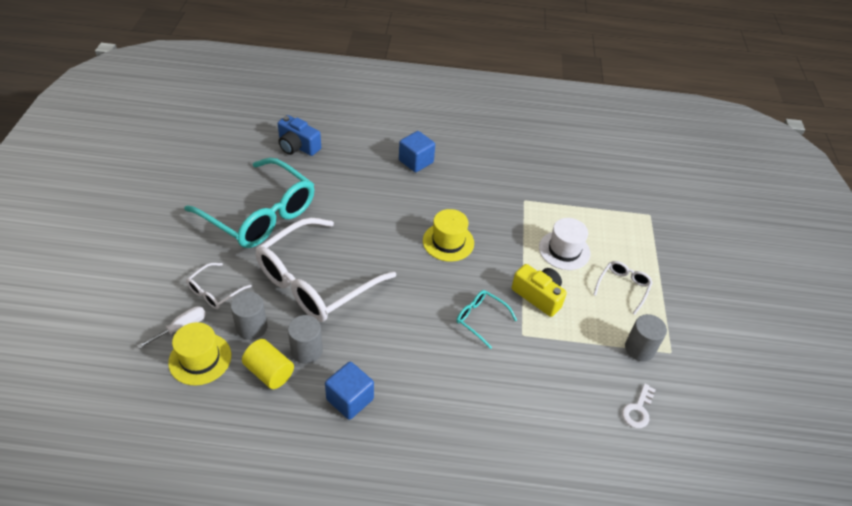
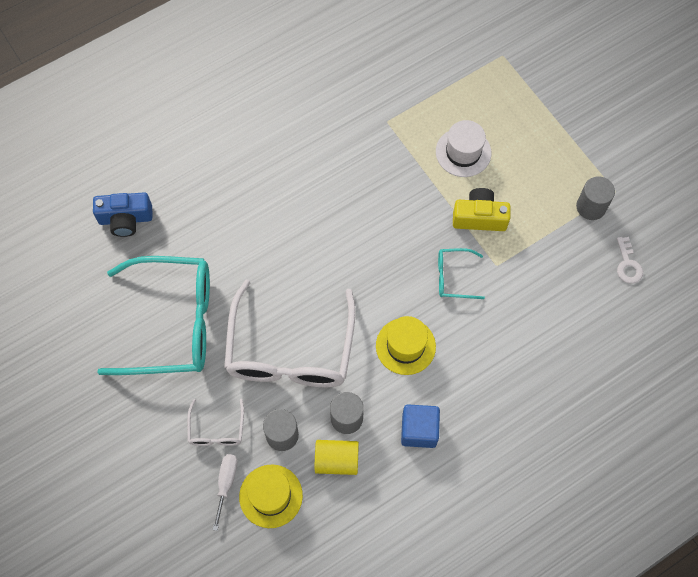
camera: 35 degrees left, 20 degrees up
blue cube [399,131,435,172] -> none
yellow hat [423,209,474,262] -> yellow hat moved to [376,316,436,375]
white glasses [593,261,653,315] -> none

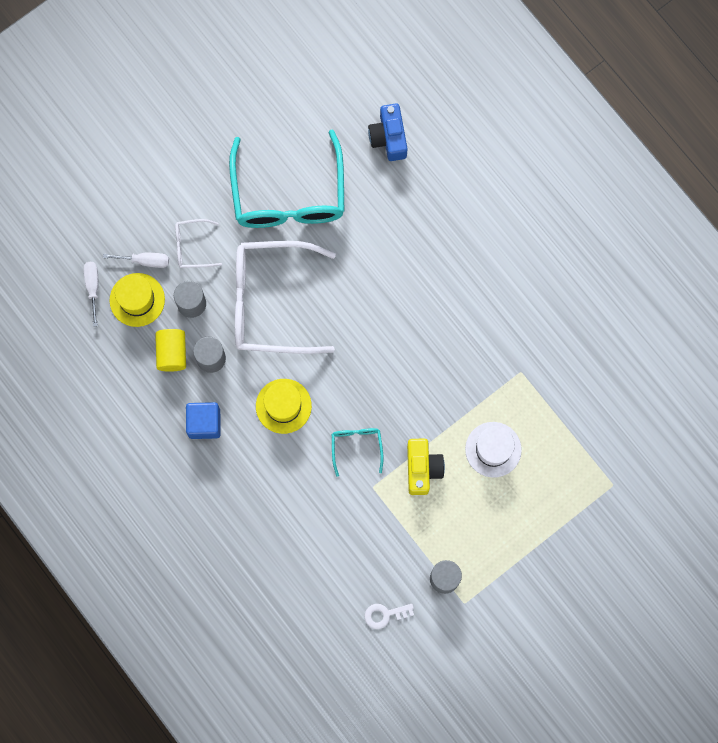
camera: 85 degrees right, 10 degrees up
none -> white screwdriver [84,262,99,327]

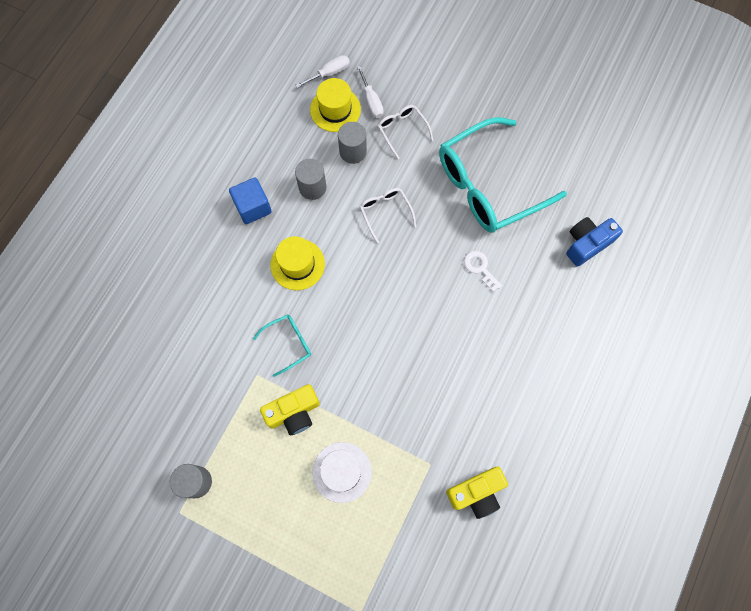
camera: 65 degrees right, 5 degrees down
yellow cylinder [155,329,186,372] -> none
white glasses [235,241,336,354] -> white glasses [360,188,417,243], size x0.44
white key [364,604,414,629] -> white key moved to [464,251,502,292]
none -> yellow camera [446,467,508,519]

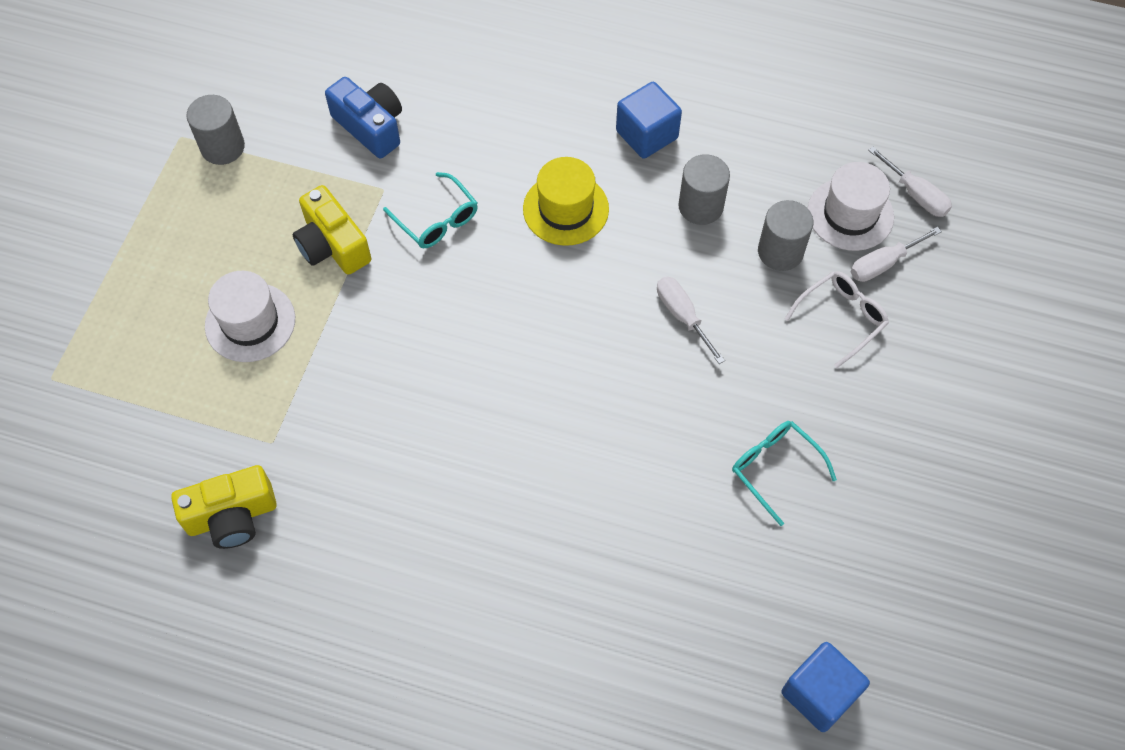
camera: 80 degrees right, 10 degrees down
yellow hat [310,78,361,132] -> white hat [808,162,894,251]
white glasses [360,188,417,243] -> white screwdriver [657,277,725,364]
turquoise glasses [439,117,567,233] -> turquoise glasses [732,421,837,526], size x0.44
yellow camera [446,467,508,519] -> yellow camera turned 75 degrees counterclockwise [171,465,277,549]
white key [464,251,502,292] -> none
blue camera [566,217,623,267] -> blue camera moved to [325,77,402,159]
none -> blue cube [781,642,870,732]

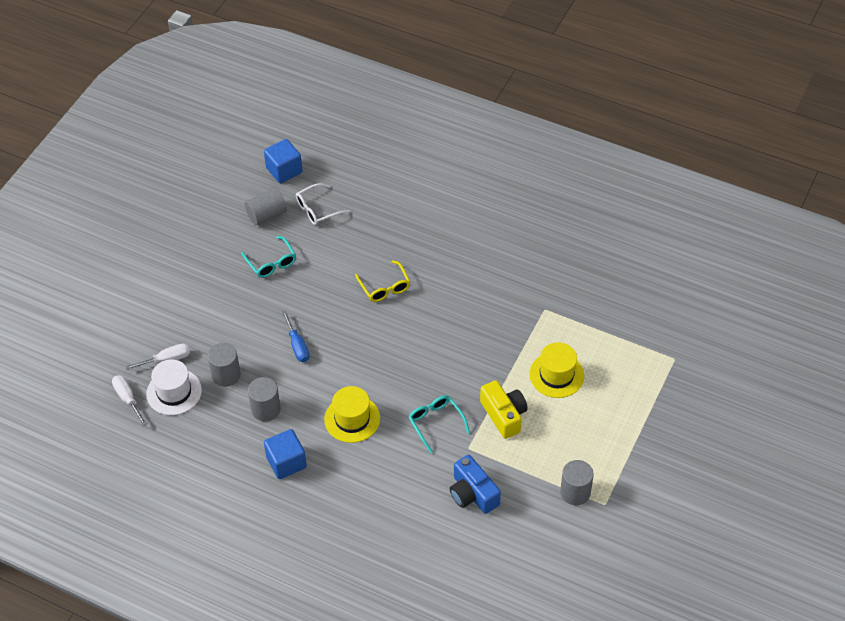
camera: 170 degrees left, 10 degrees down
yellow camera [171,465,277,549] -> none
white hat [205,271,295,362] -> yellow hat [529,342,584,398]
white screwdriver [657,277,725,364] -> blue screwdriver [282,310,309,362]
white glasses [785,271,889,368] -> white glasses moved to [296,183,350,225]
none -> grey cylinder [245,188,287,226]
none -> yellow glasses [355,260,410,302]

